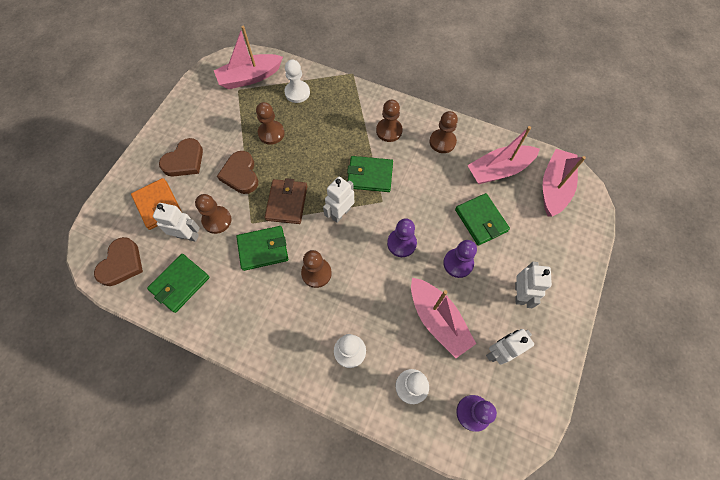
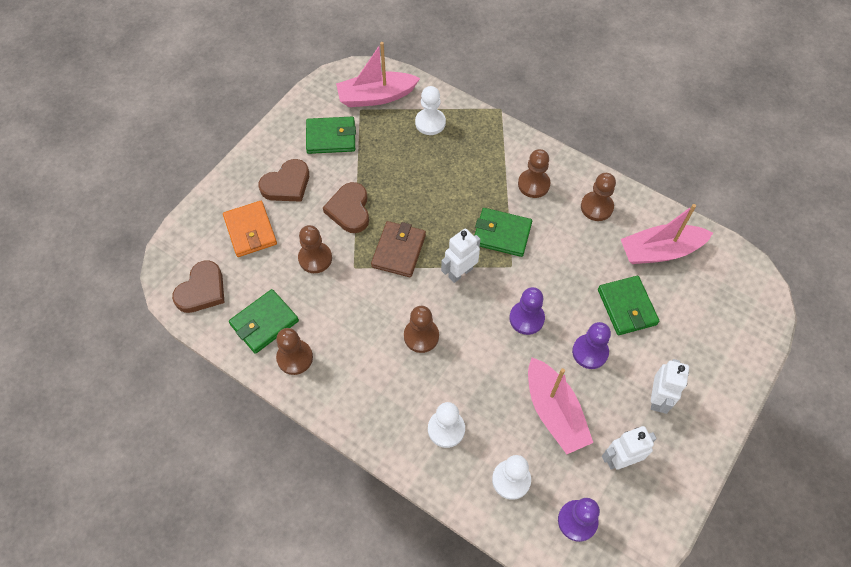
camera: 10 degrees right, 5 degrees down
white robot [153,203,200,242] -> none
green wallet [236,226,288,271] -> green wallet moved to [306,117,356,154]
brown pawn [256,102,285,145] -> brown pawn moved to [276,328,313,375]
pink boat [543,149,586,217] -> none

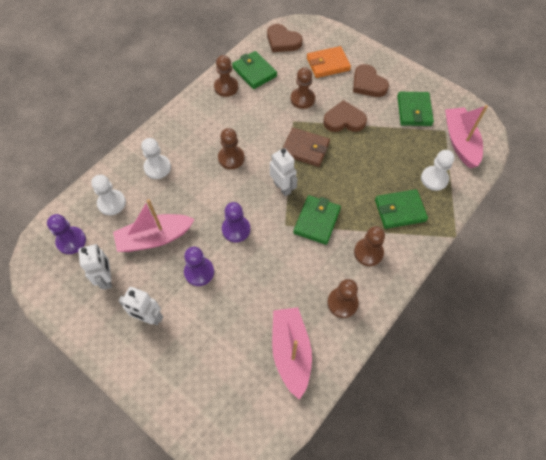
camera: 95 degrees right, 0 degrees up
green wallet [598,276,659,335] -> green wallet moved to [375,189,428,229]

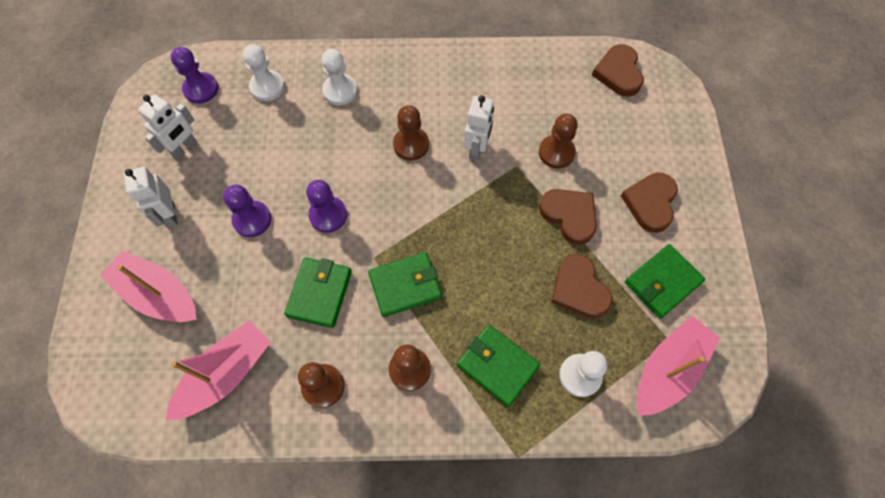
camera: 50 degrees right, 5 degrees up
pink boat [113,199,195,252] -> pink boat moved to [100,250,197,322]
brown pawn [214,55,238,97] -> none
green wallet [232,51,277,89] -> green wallet moved to [284,257,352,328]
white robot [270,148,298,196] -> white robot moved to [464,96,494,161]
brown wallet [282,128,330,167] -> none
orange wallet [307,46,351,78] -> none
none -> brown heart [551,254,613,318]

